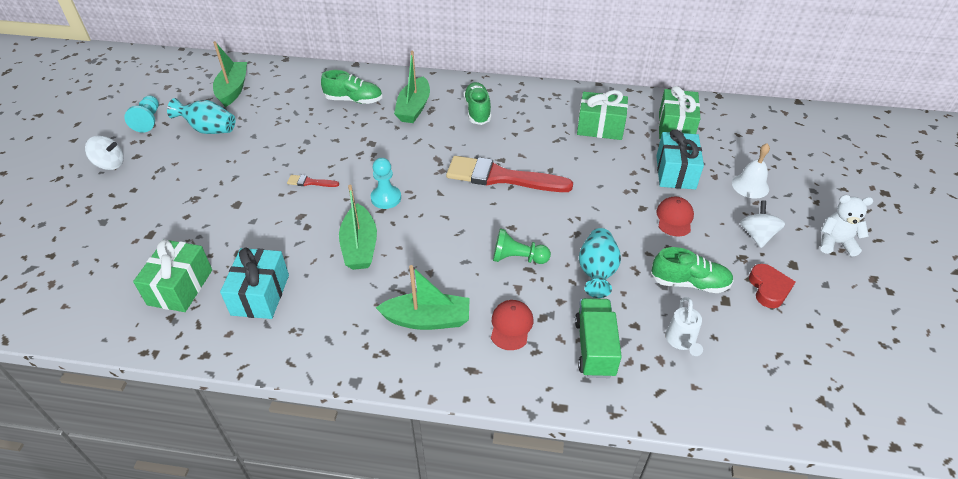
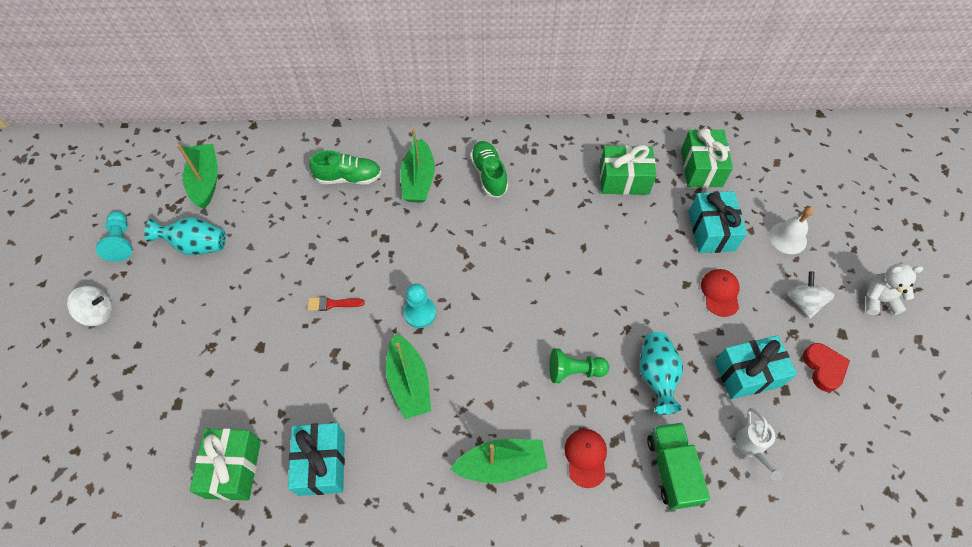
camera: 10 degrees left, 15 degrees up
red brush [446,156,573,192] -> none
green shoe [651,247,734,293] -> turquoise gift [715,335,797,399]

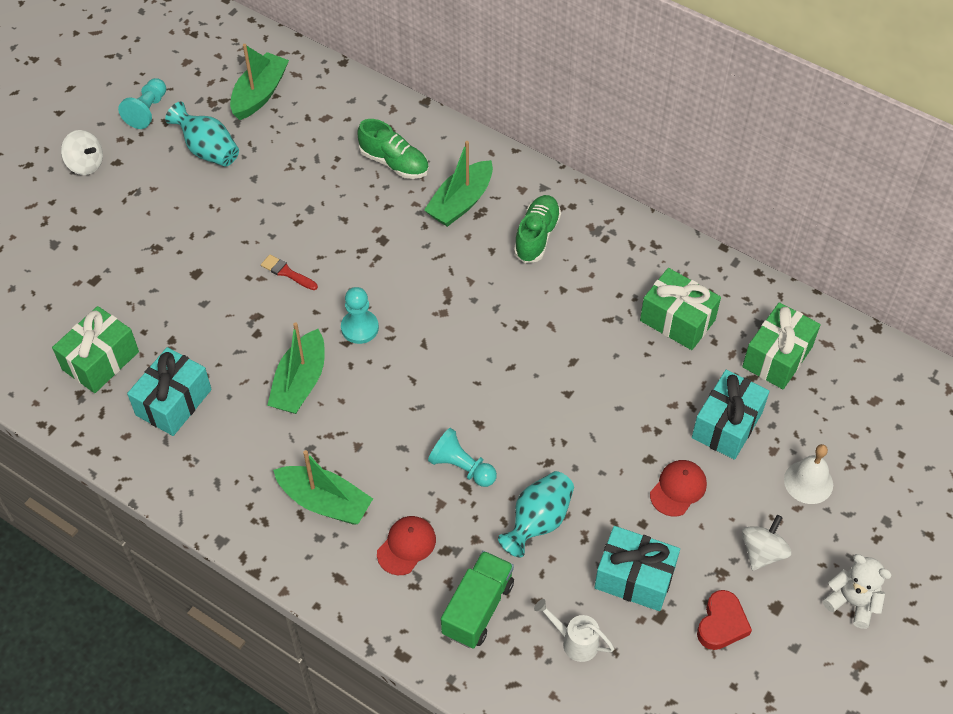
camera: 35 degrees right, 5 degrees down
green pawn [549,348,609,383] -> turquoise pawn [428,428,497,487]
white watering can [735,408,784,480] -> white watering can turned 90 degrees clockwise [534,599,614,662]

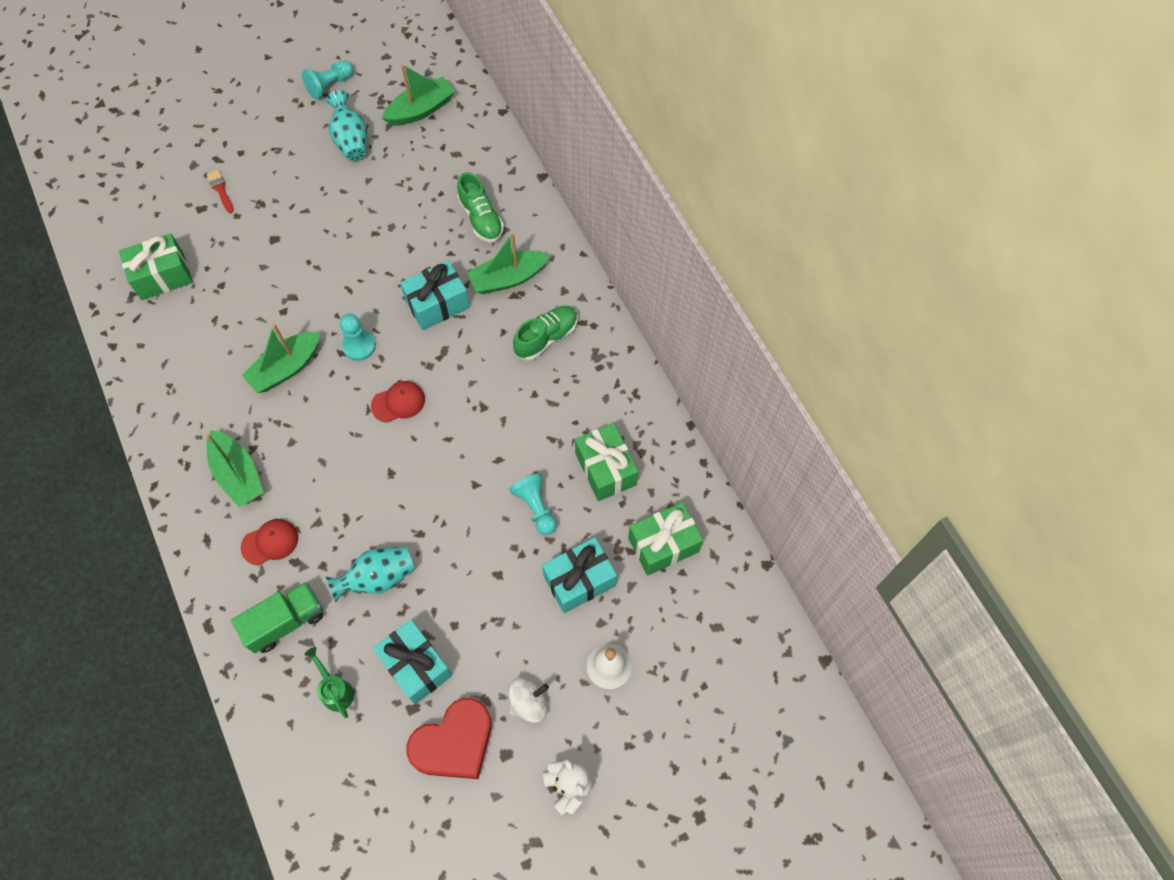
camera: 30 degrees right, 10 degrees up
white spinning top [61,130,103,175] -> none
turquoise gift [127,347,212,436] -> turquoise gift moved to [400,260,470,330]
red brush [261,255,318,290] -> red brush moved to [206,170,234,213]
turquoise pawn [428,428,497,487] -> turquoise pawn moved to [509,473,557,535]
white watering can [534,599,614,662] -> green watering can [304,647,354,718]
red cap [650,460,707,516] -> red cap moved to [371,381,425,423]
red heart [697,590,752,650] -> red heart [406,698,492,779], size x1.64

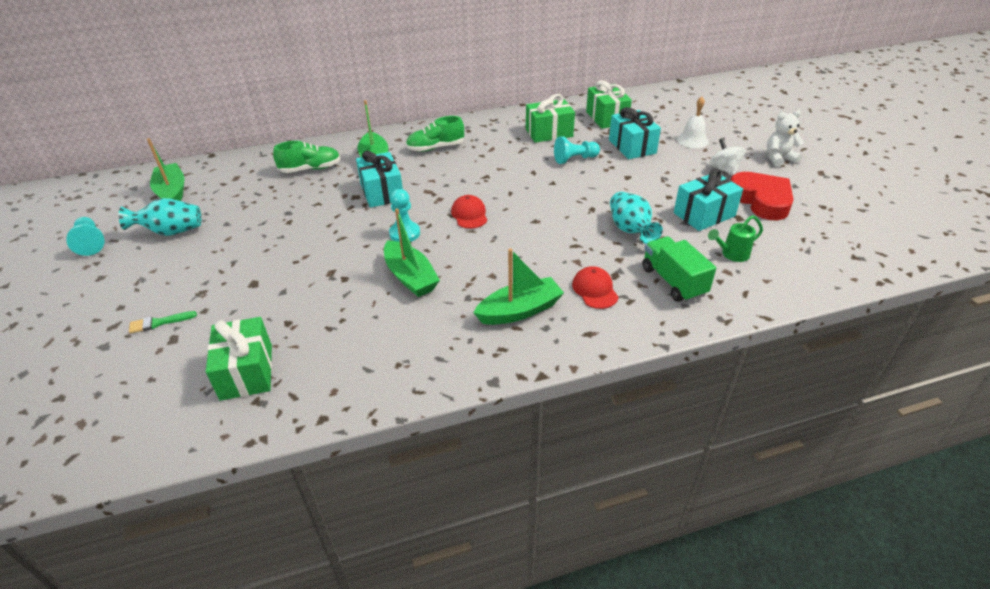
camera: 80 degrees left, 25 degrees down
red brush [206,170,234,213] -> green brush [129,311,197,334]
green shoe [513,306,578,361] -> green shoe turned 75 degrees counterclockwise [406,116,464,152]

